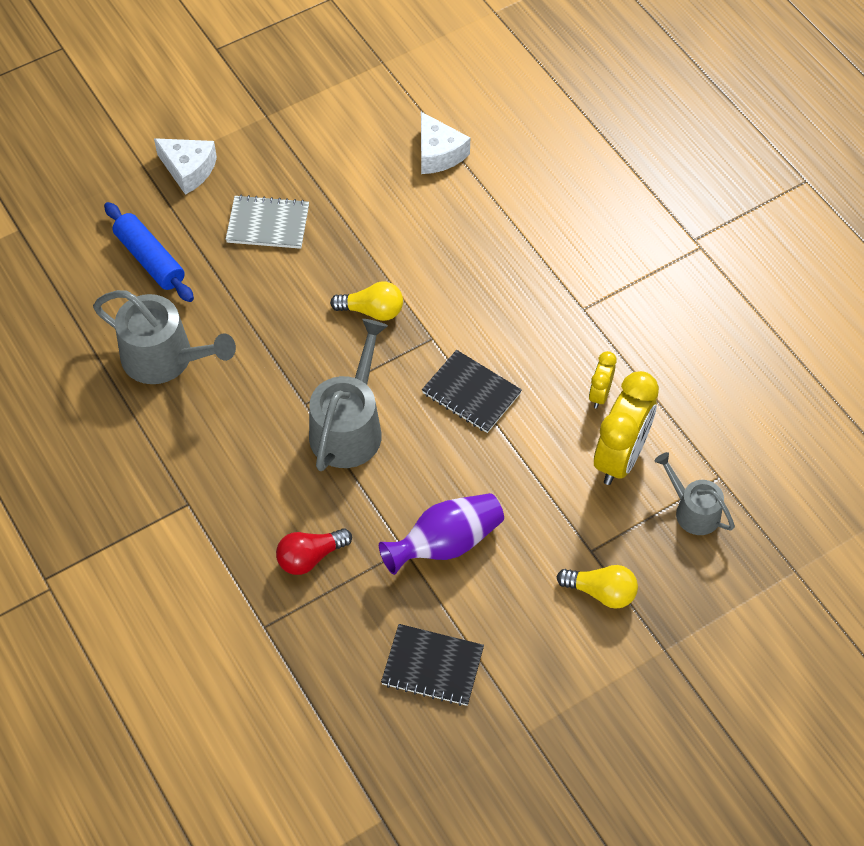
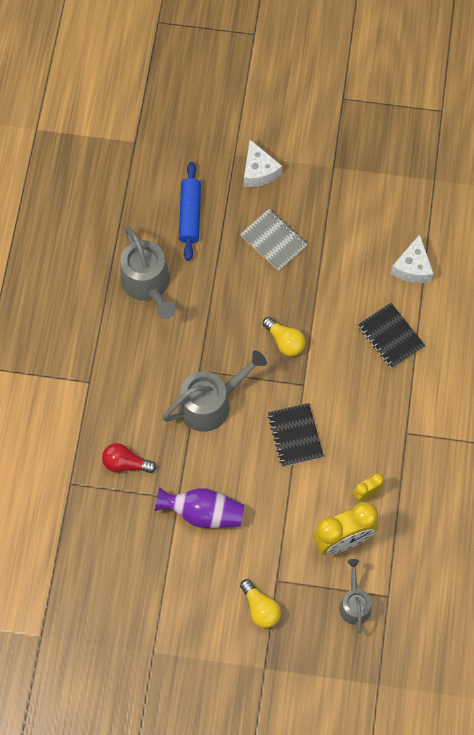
camera: 40 degrees right, 10 degrees up
black notebook [381,624,484,706] -> black notebook moved to [358,303,425,369]

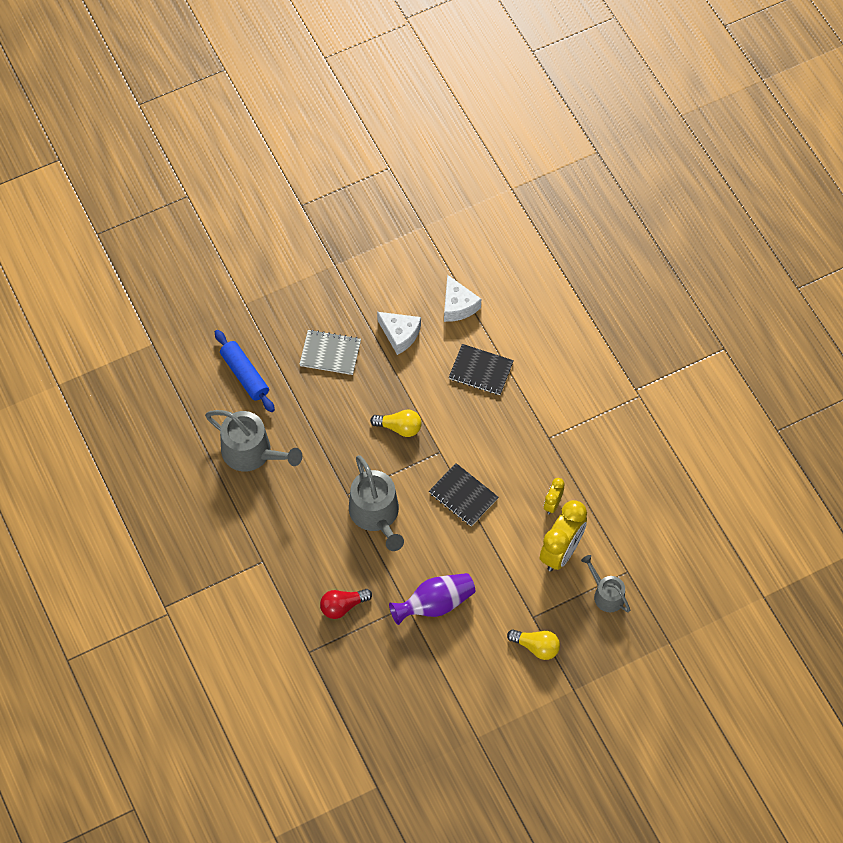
camera: 35 degrees left, 5 degrees down
grey watering can [162,350,267,432] -> grey watering can turned 135 degrees clockwise [349,455,404,551]
white cheese [244,140,282,187] -> white cheese moved to [377,312,421,355]

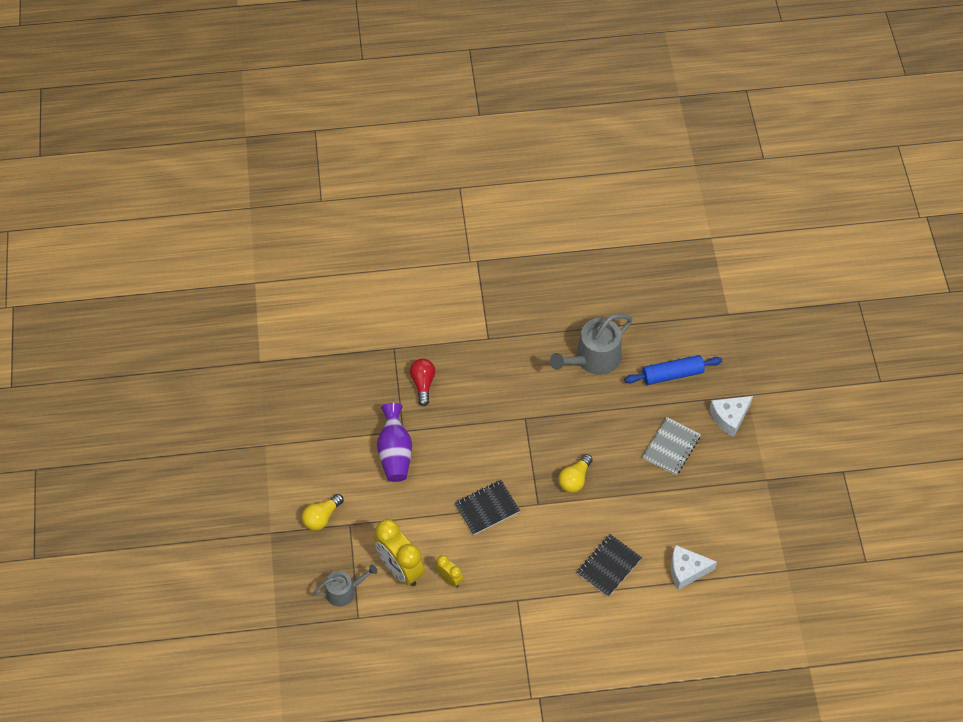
camera: 110 degrees right, 5 degrees down
grey watering can [349,455,404,551] -> none
white cheese [377,312,421,355] -> white cheese moved to [710,396,753,437]

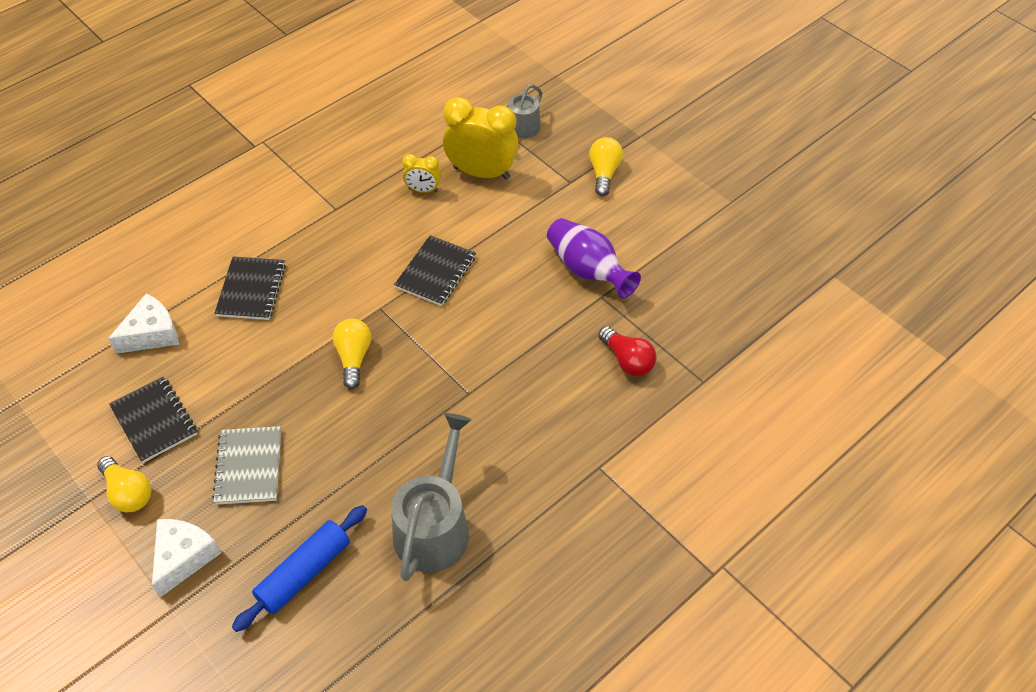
camera: 145 degrees right, 5 degrees down
none -> yellow light bulb [97,456,151,512]
none -> black notebook [109,376,197,463]

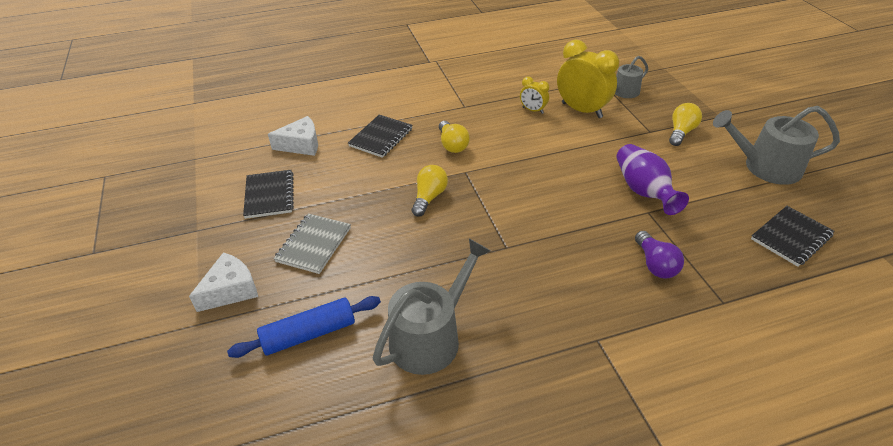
camera: 25 degrees right, 10 degrees down
yellow light bulb [97,456,151,512] -> yellow light bulb moved to [439,121,470,153]
black notebook [394,235,476,306] -> black notebook moved to [751,206,835,267]
red light bulb [598,326,657,376] -> purple light bulb [635,231,684,278]
none -> grey watering can [713,106,840,185]

